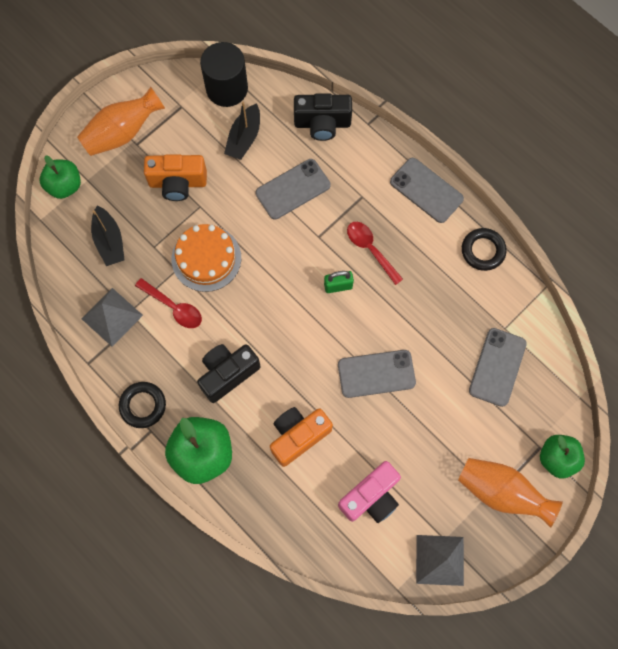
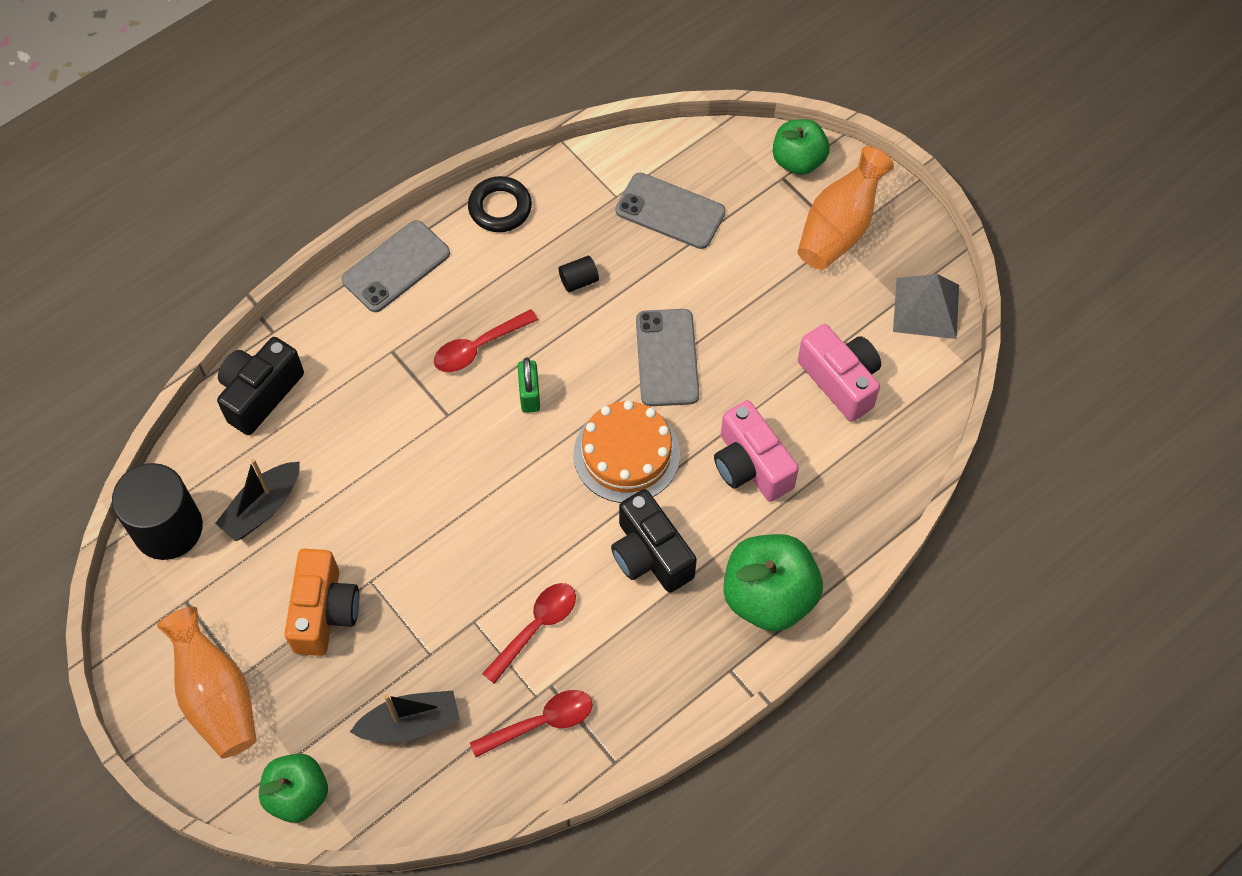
camera: 85 degrees left, 10 degrees down
grey pyramid [81,288,143,347] -> red spoon [470,690,593,757]
black ring [119,382,166,428] -> none
orange cake [172,224,241,292] -> orange cake moved to [573,401,680,503]
black boat [224,102,260,160] -> black boat turned 105 degrees clockwise [215,459,300,541]
grey phone [256,159,330,220] -> none
orange camera [270,407,333,467] -> pink camera [714,400,799,502]
black camera [294,93,352,141] -> black camera turned 150 degrees counterclockwise [217,337,304,435]
none -> black cylinder [559,256,599,292]

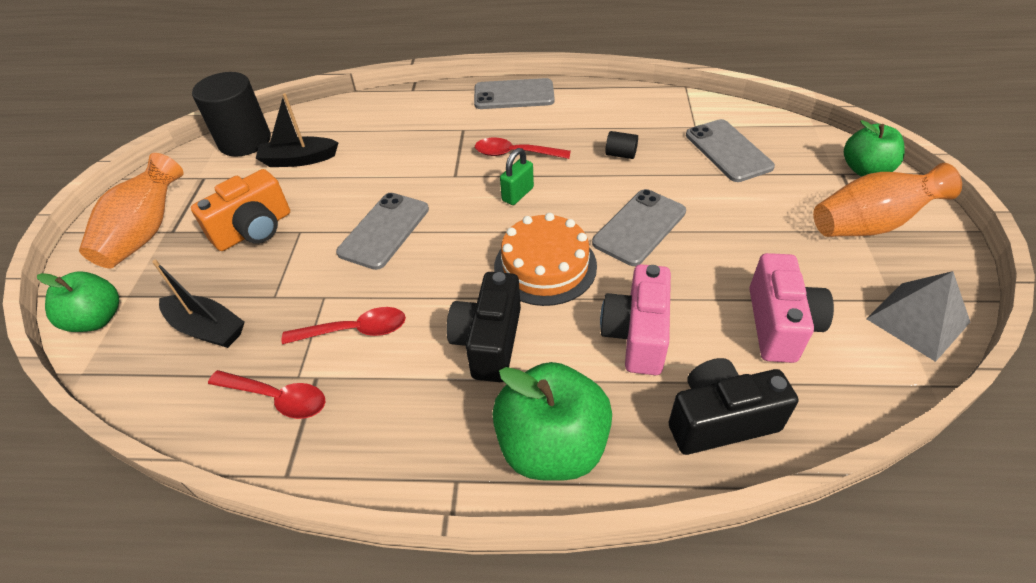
camera: 45 degrees right, 15 degrees down
black camera [217,337,304,435] -> black camera moved to [669,358,798,455]
black ring [468,176,532,232] -> none
none -> grey phone [336,193,429,270]

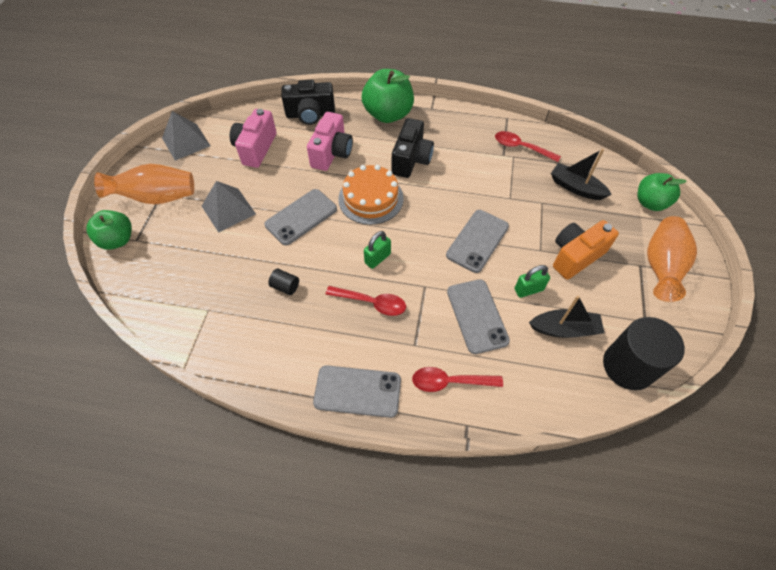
camera: 175 degrees left, 10 degrees up
red spoon [282,307,406,344] -> red spoon moved to [412,367,503,392]
grey phone [686,119,775,182] -> grey phone moved to [447,279,510,354]
none -> grey pyramid [202,181,256,233]
none -> green padlock [515,265,550,298]

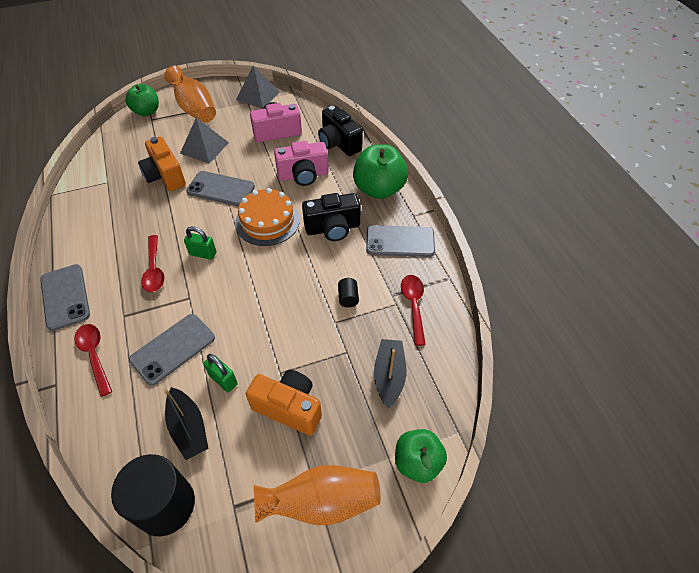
camera: 60 degrees right, 5 degrees down
black cylinder [268,269,299,295] -> black cylinder moved to [338,278,359,307]
grey phone [446,210,509,273] -> grey phone moved to [366,225,435,257]
none -> orange camera [138,136,186,191]

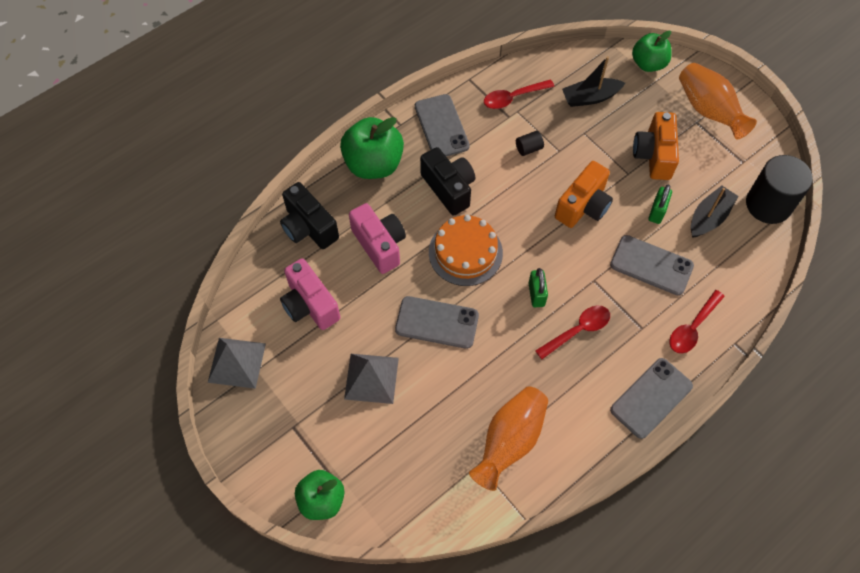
camera: 110 degrees left, 10 degrees up
orange camera [138,136,186,191] -> orange camera moved to [555,161,613,228]
orange vase [164,66,216,123] -> orange vase moved to [469,387,548,491]
grey phone [186,171,255,207] -> grey phone turned 75 degrees counterclockwise [395,296,479,349]
black camera [318,105,363,156] -> black camera turned 105 degrees clockwise [280,182,339,249]

